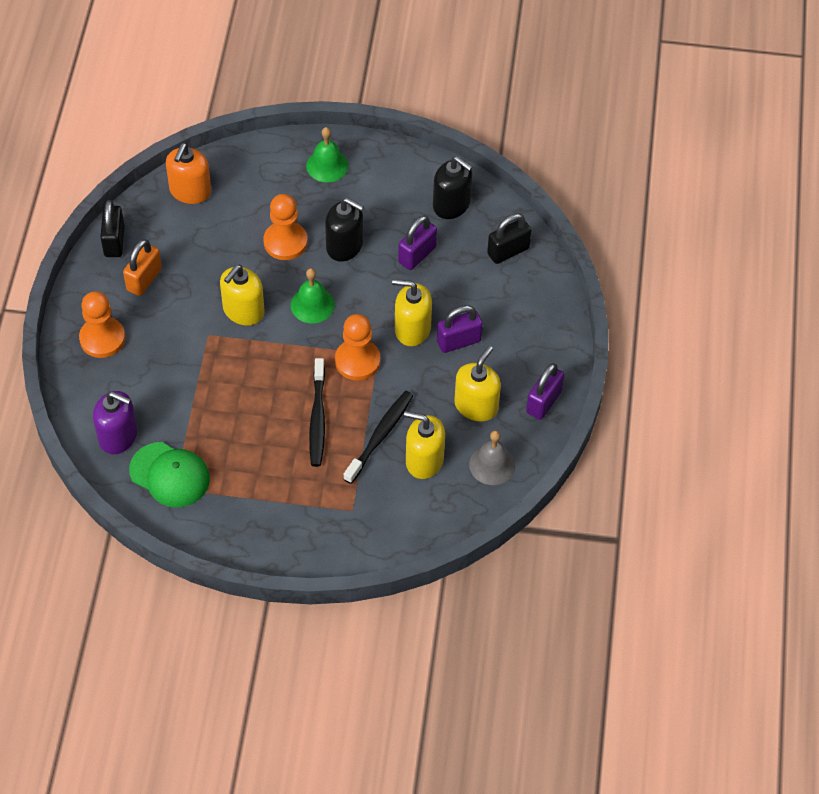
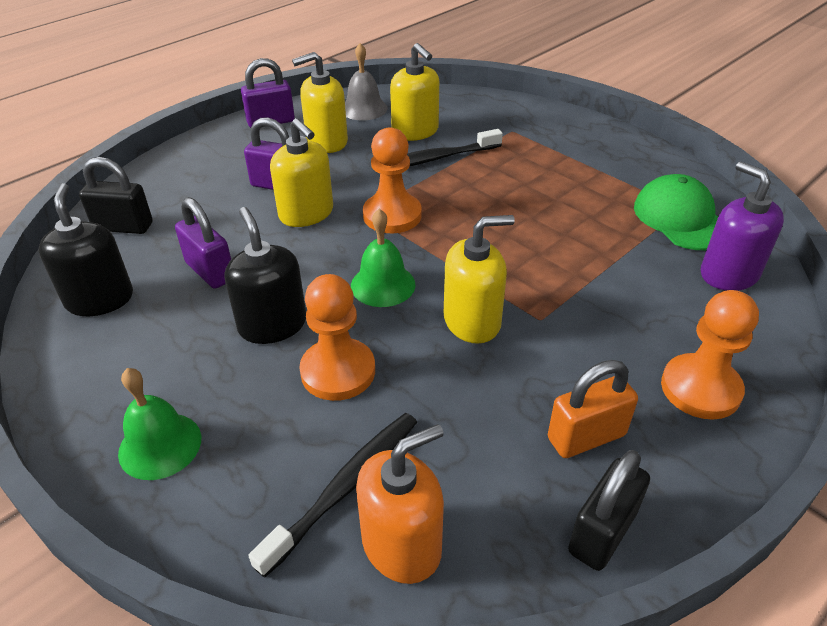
camera: 140 degrees left, 15 degrees down
black toothbrush [309,358,325,467] -> black toothbrush moved to [248,413,417,578]
purple padlock [398,215,437,270] -> purple padlock turned 60 degrees clockwise [175,197,231,289]

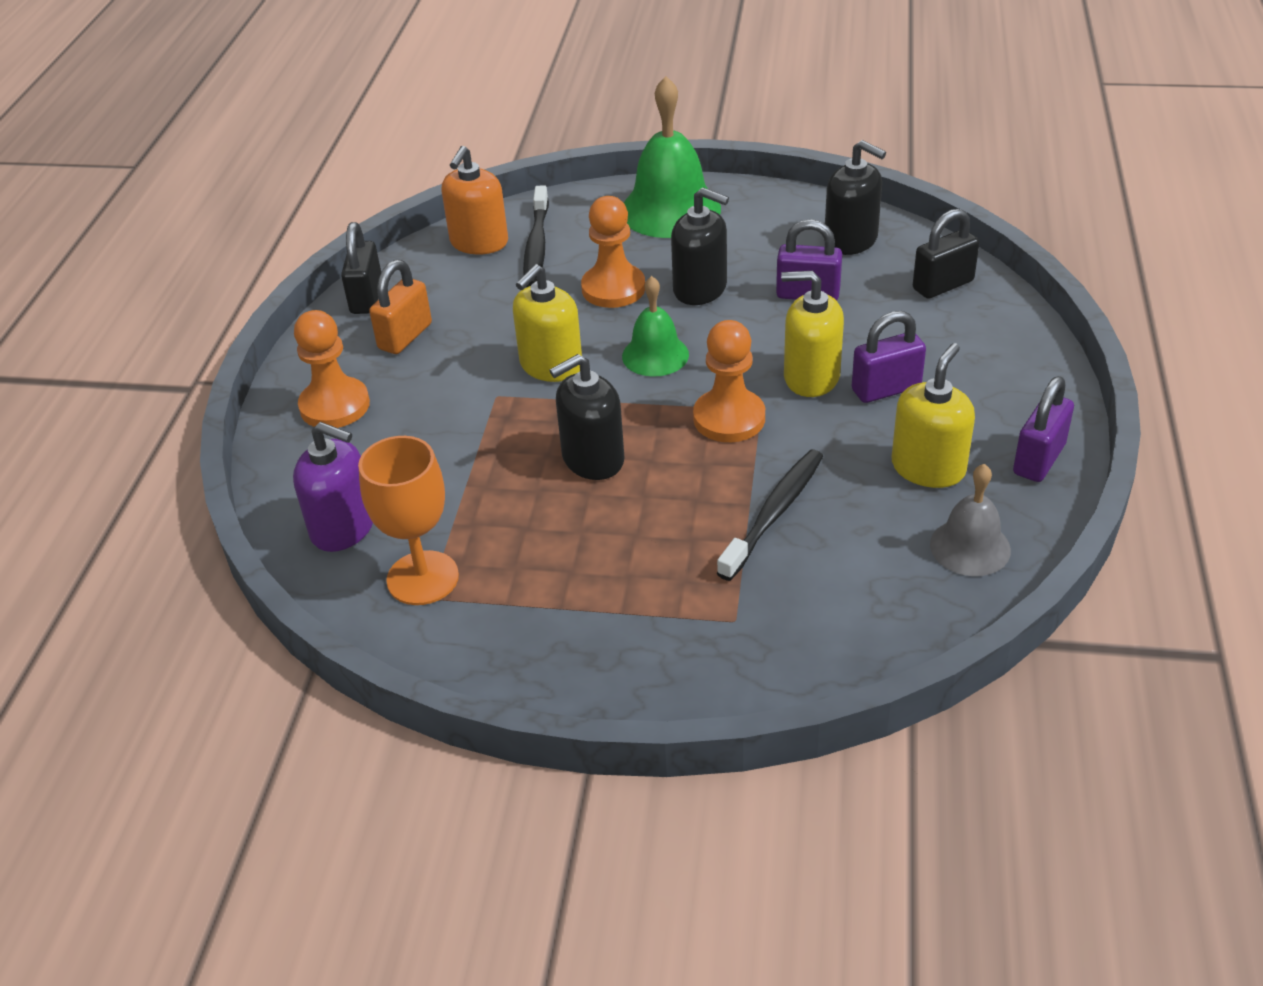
camera: 145 degrees right, 0 degrees up
green bell [118,368,201,480] -> green bell [624,76,721,238], size x1.71
yellow soap dispenser [390,43,439,141] -> none
green cap [634,174,718,250] -> orange goblet [358,436,459,605]
none -> black soap dispenser [549,354,624,480]

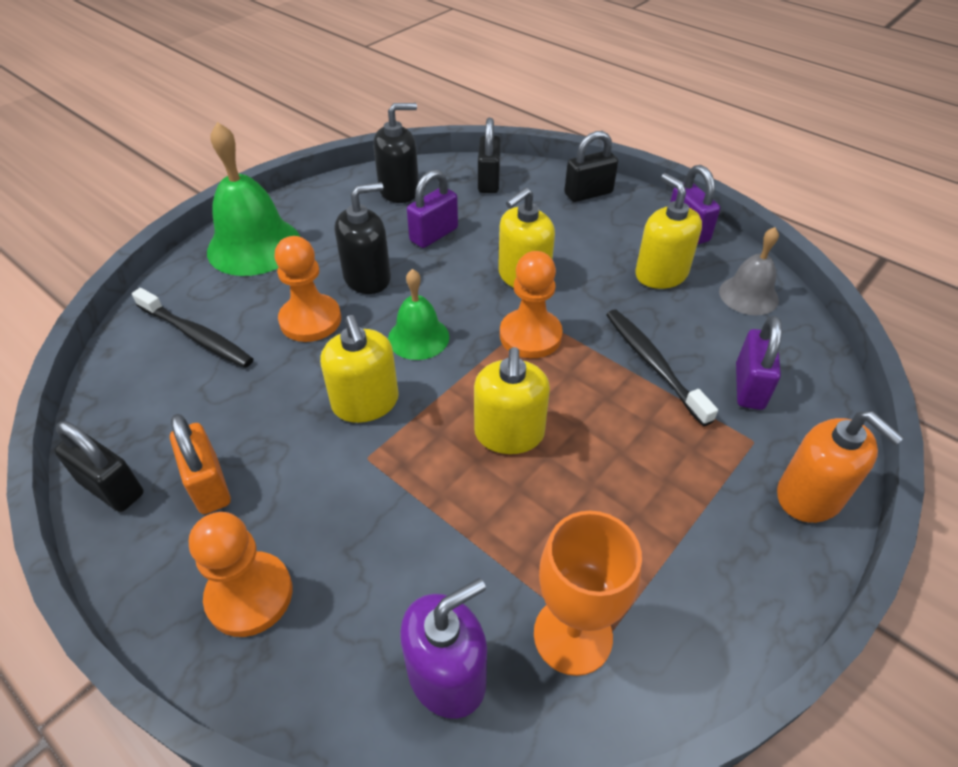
camera: 60 degrees left, 5 degrees up
orange soap dispenser [441,146,508,254] -> orange soap dispenser moved to [777,411,904,523]
black soap dispenser [549,354,624,480] -> yellow soap dispenser [474,347,550,454]
purple padlock [852,311,926,403] -> purple padlock moved to [736,316,782,410]
none -> black padlock [564,131,618,202]

